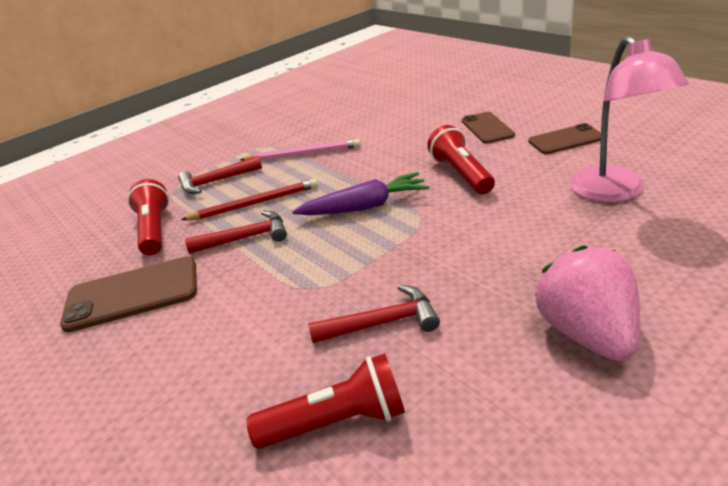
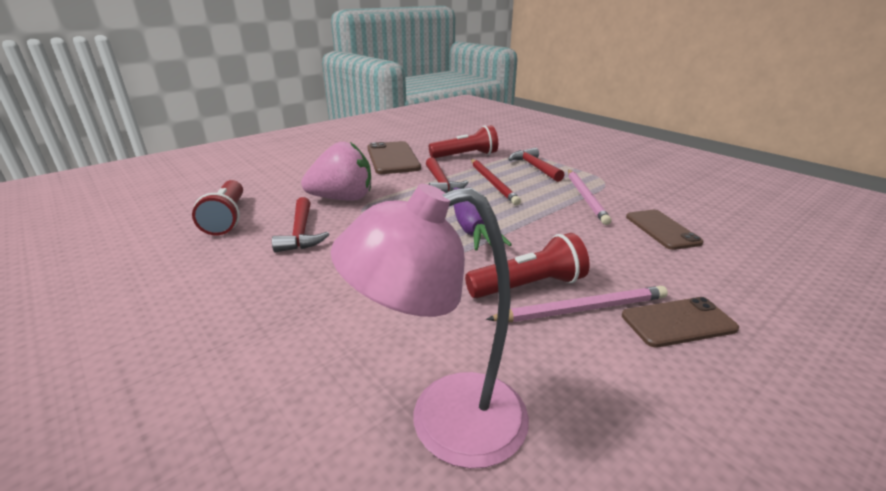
camera: 85 degrees right, 5 degrees down
brown phone [529,123,601,154] -> brown phone moved to [626,210,704,250]
pink strawberry [535,245,640,361] -> pink strawberry moved to [301,142,371,201]
none -> pink pencil [486,286,668,322]

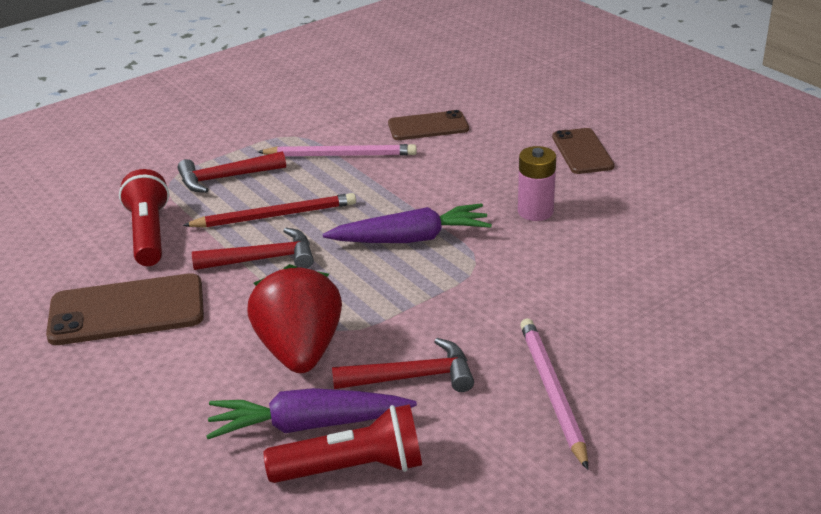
camera: 85 degrees left, 5 degrees up
pink strawberry [301,142,371,201] -> red strawberry [247,264,342,373]
pink lamp [330,184,529,469] -> none
red flashlight [465,233,590,298] -> pink battery [518,146,556,221]
pink pencil [486,286,668,322] -> pink pencil moved to [520,318,588,470]
none -> purple carrot [206,388,417,439]

